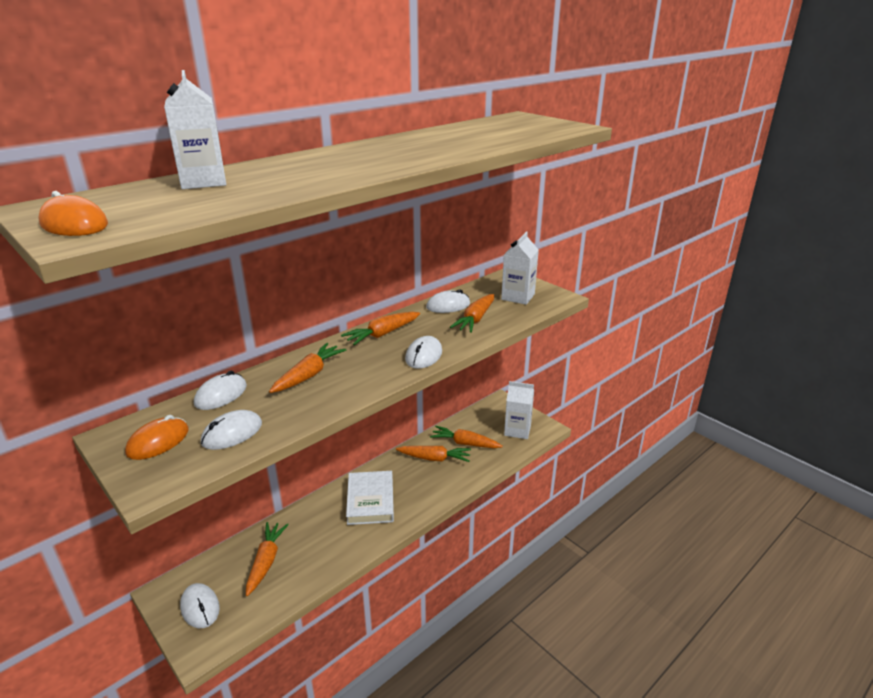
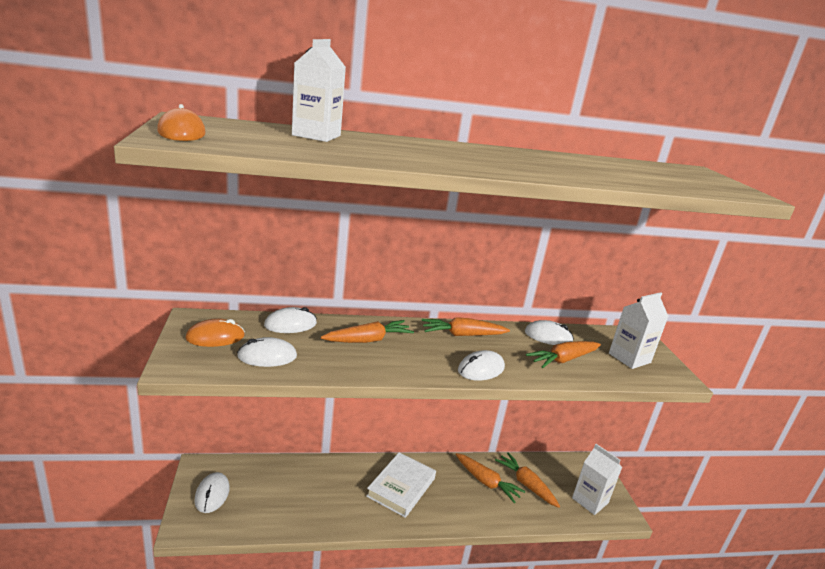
camera: 30 degrees right, 5 degrees down
orange carrot [246,522,289,596] -> none

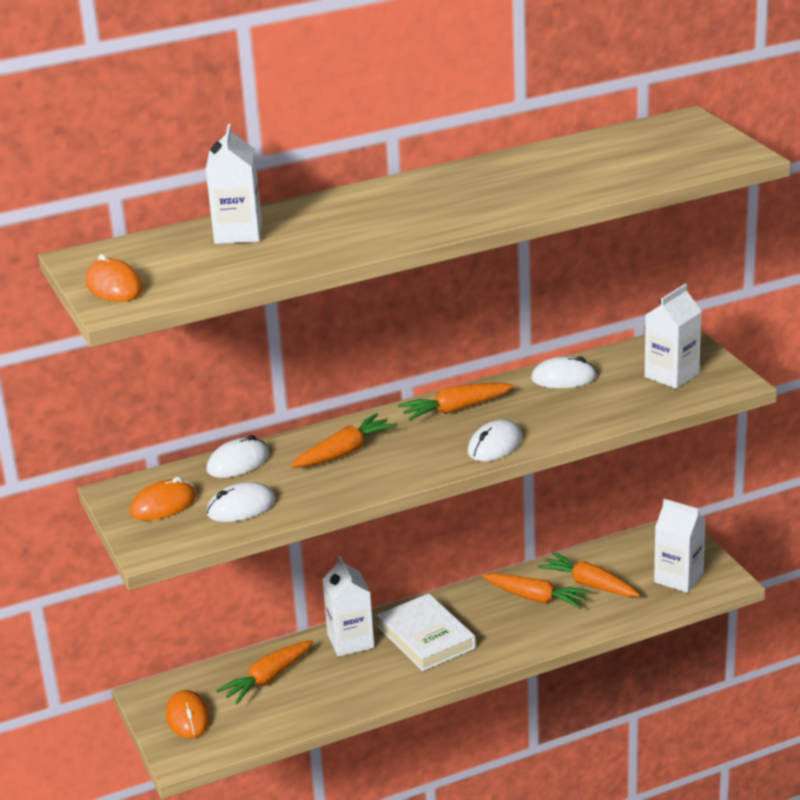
camera: 10 degrees left, 5 degrees up
white mouse [194,472,230,513] -> orange mouse [166,690,210,738]
white book [366,452,436,518] -> white book turned 45 degrees counterclockwise [377,593,476,671]
orange carrot [526,341,601,368] -> orange carrot moved to [216,640,313,704]
none -> white carton [322,556,374,657]

